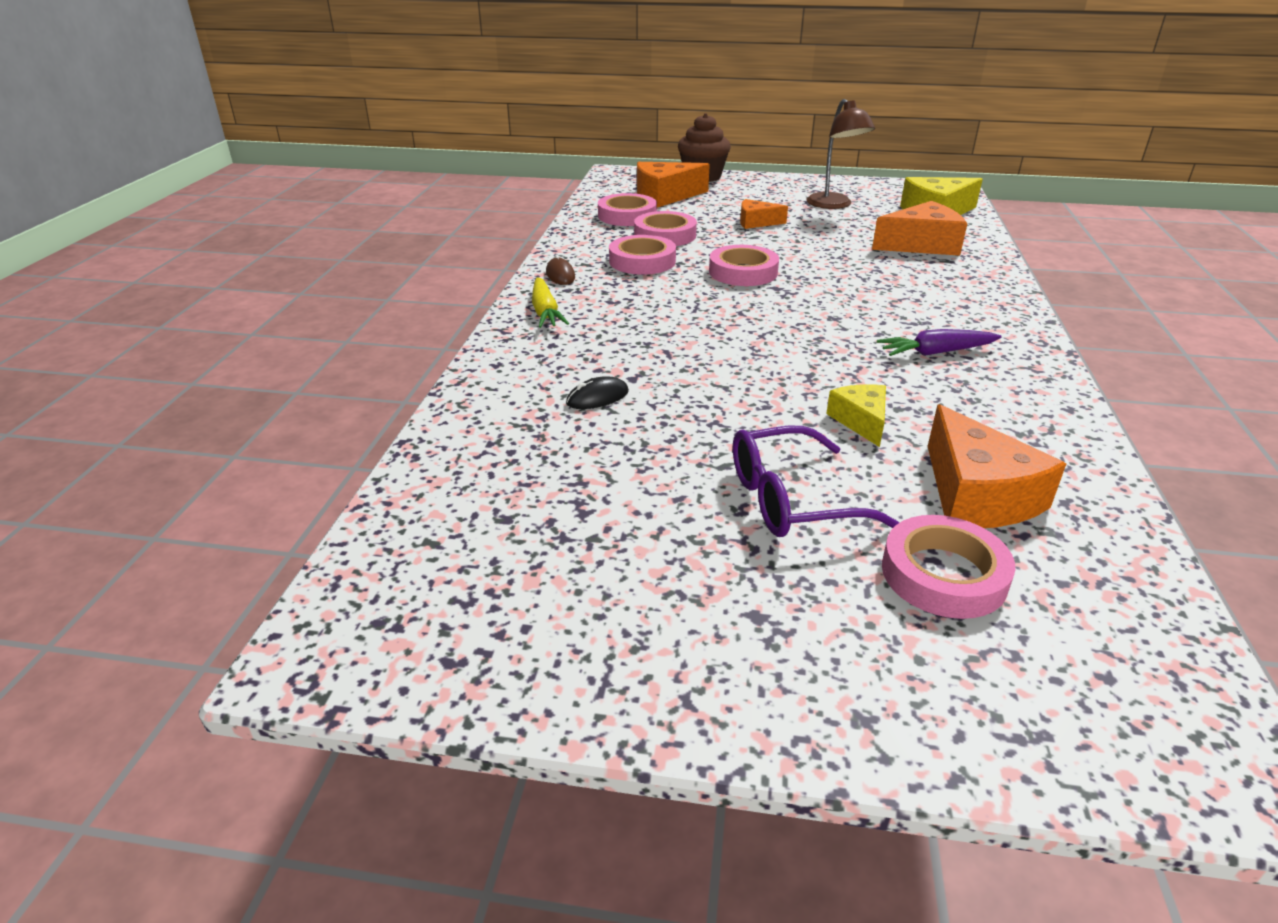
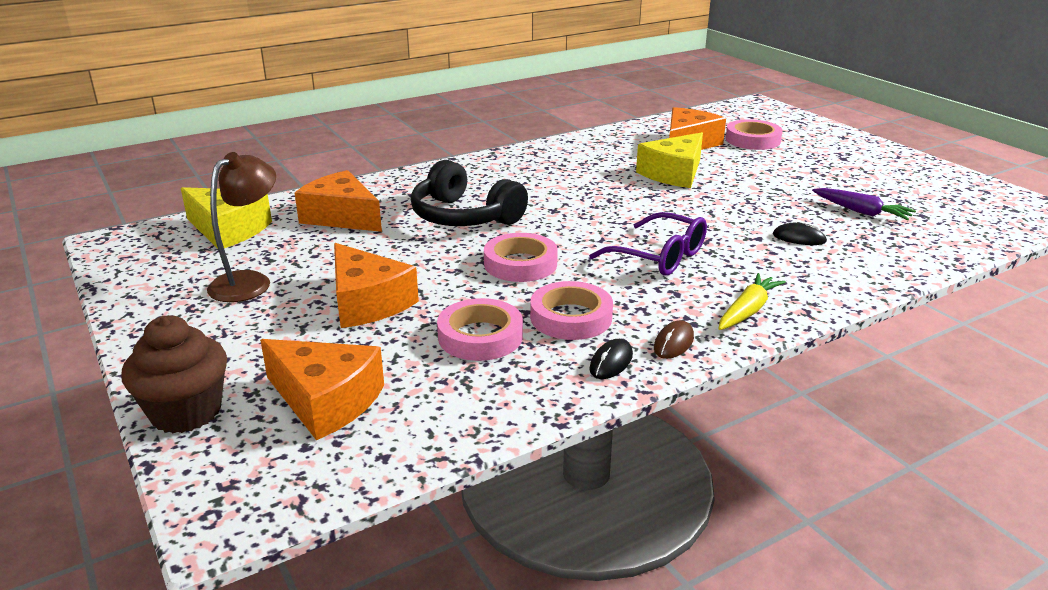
camera: 130 degrees left, 5 degrees down
pink tape [598,193,657,226] -> none
purple glasses [733,426,899,537] -> purple glasses moved to [589,212,707,276]
orange cheese [740,199,788,229] -> orange cheese [334,243,419,328], size x1.72
yellow cheese [826,384,886,447] -> yellow cheese [636,132,703,188], size x1.72
purple carrot [877,329,1002,356] -> purple carrot moved to [812,188,916,220]
none -> black headphones [411,160,528,226]
none -> black mouse [589,339,633,379]

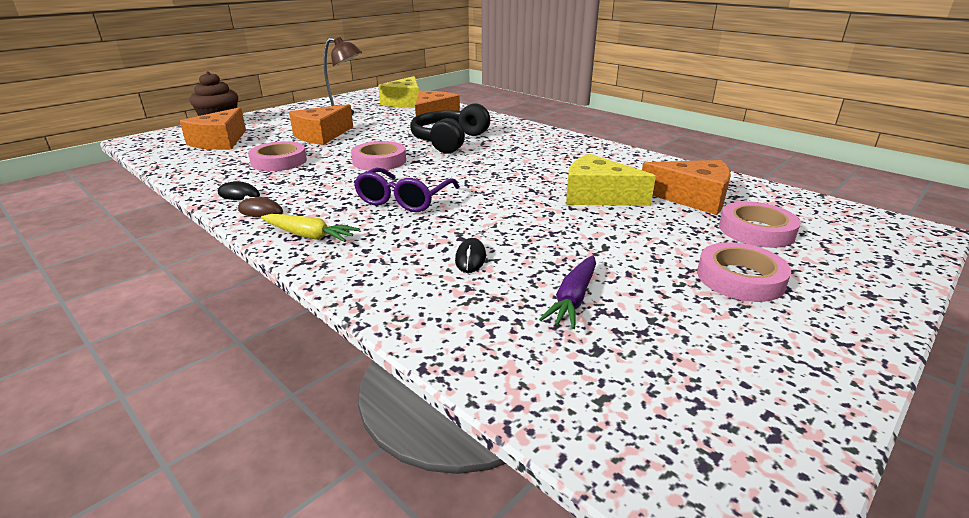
camera: 75 degrees right, 0 degrees up
pink tape [530,281,613,340] -> pink tape moved to [697,242,791,302]

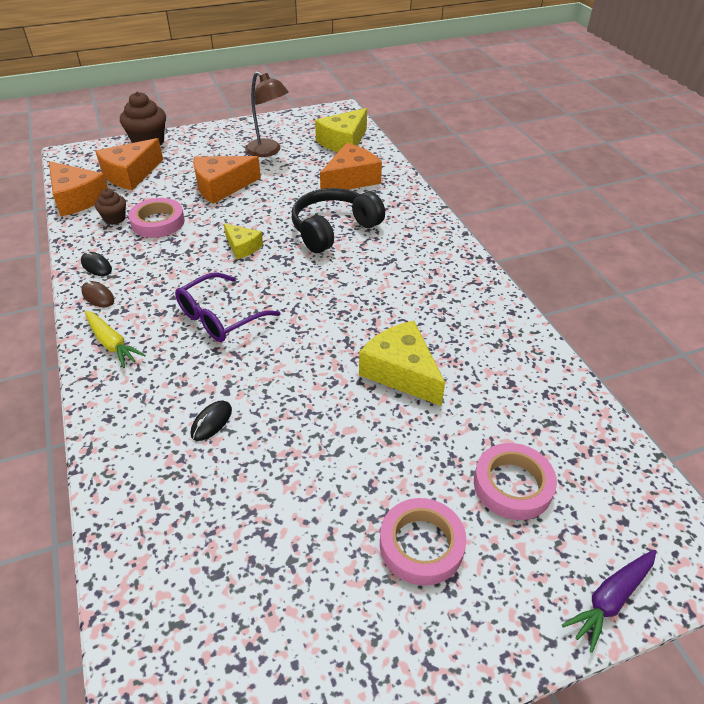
camera: 25 degrees right, 15 degrees up
pink tape [351,141,406,171] -> yellow cheese [224,223,263,259]
purple carrot [539,255,596,329] -> purple carrot moved to [562,550,656,653]
orange cheese [642,160,731,215] -> orange cheese moved to [49,161,108,216]
none -> brown cupcake [95,188,126,225]

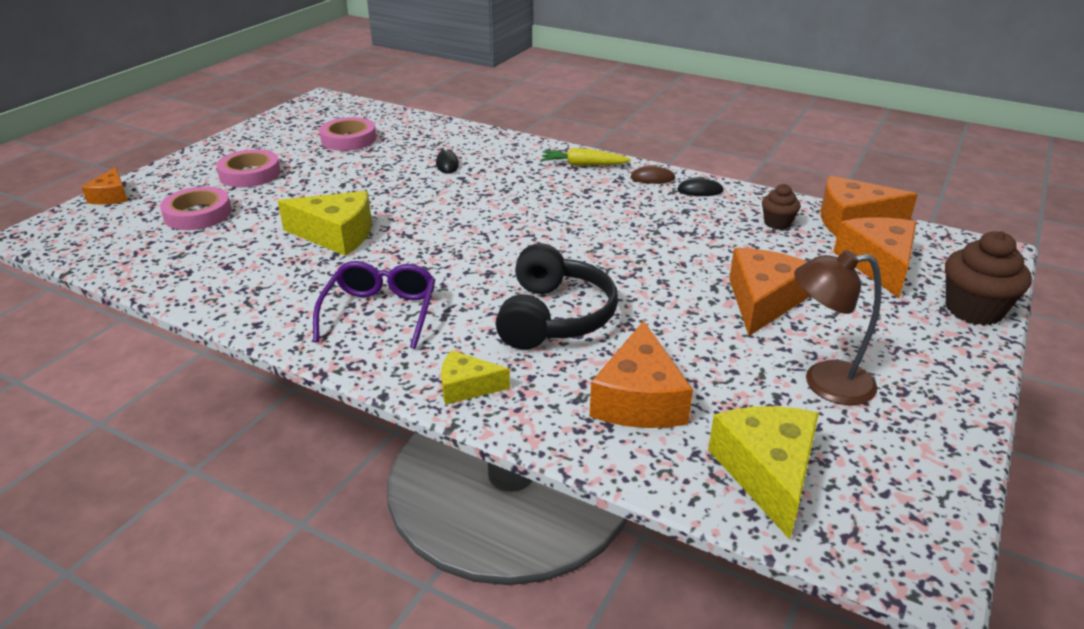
camera: 140 degrees right, 10 degrees down
pink tape [129,198,185,238] -> pink tape moved to [319,117,376,151]
purple glasses [175,273,280,342] -> purple glasses moved to [313,261,435,349]
yellow cheese [224,223,263,259] -> yellow cheese moved to [441,350,510,405]
purple carrot [562,550,656,653] -> orange cheese [82,167,128,204]

